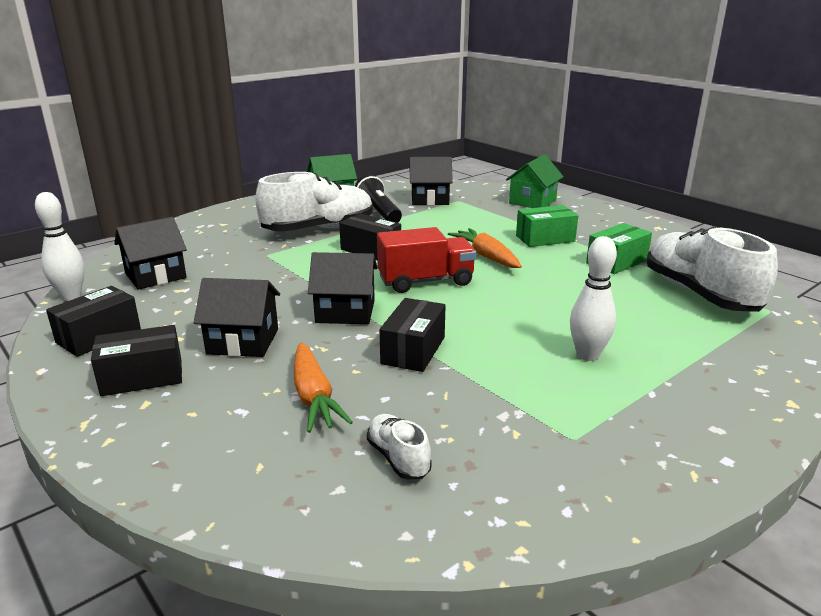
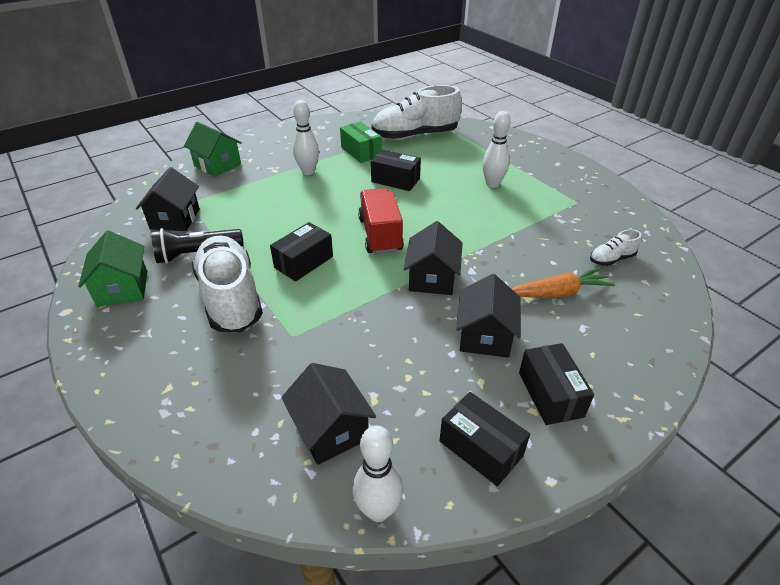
camera: 85 degrees left, 15 degrees up
black box [380,298,446,372] -> black box moved to [371,149,421,191]
orange carrot [448,228,522,268] -> none
green box [516,205,578,247] -> white bowling pin [293,100,319,175]

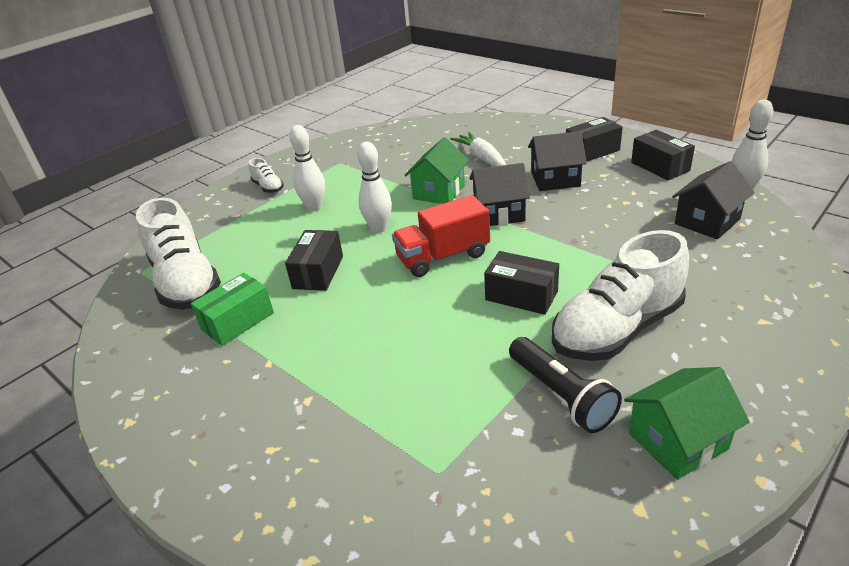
camera: 100 degrees left, 5 degrees down
black house [136,167,200,231] -> none
green house [184,122,242,177] -> green house moved to [405,137,469,204]
white bowling pin [293,100,319,175] -> white bowling pin moved to [357,142,392,233]
black box [439,392,530,486] -> black box turned 60 degrees counterclockwise [631,130,695,180]
orange carrot [512,267,615,298] -> white carrot [450,132,506,166]
white shoe [590,229,642,266] -> white shoe moved to [249,158,284,193]

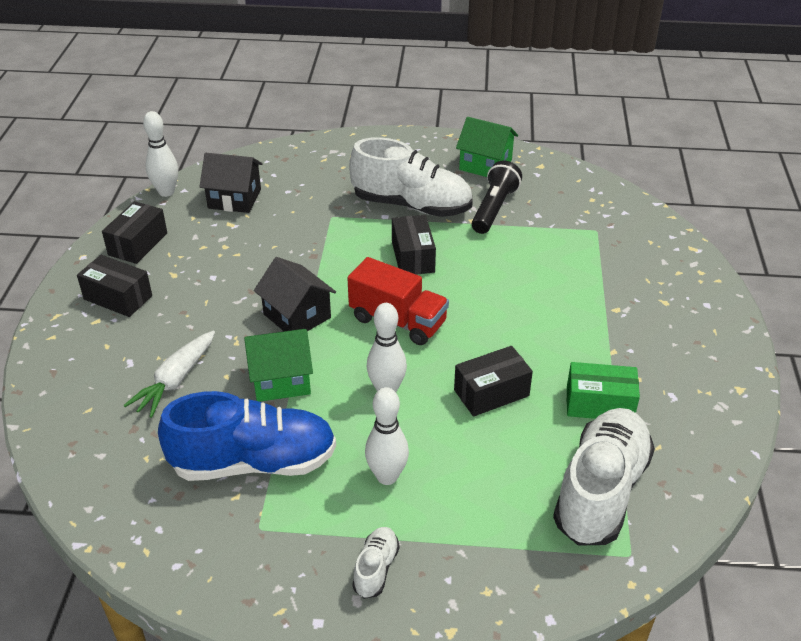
camera: 130 degrees left, 5 degrees up
black house [528,131,587,191] -> none
none -> blue shoe [158,391,336,481]

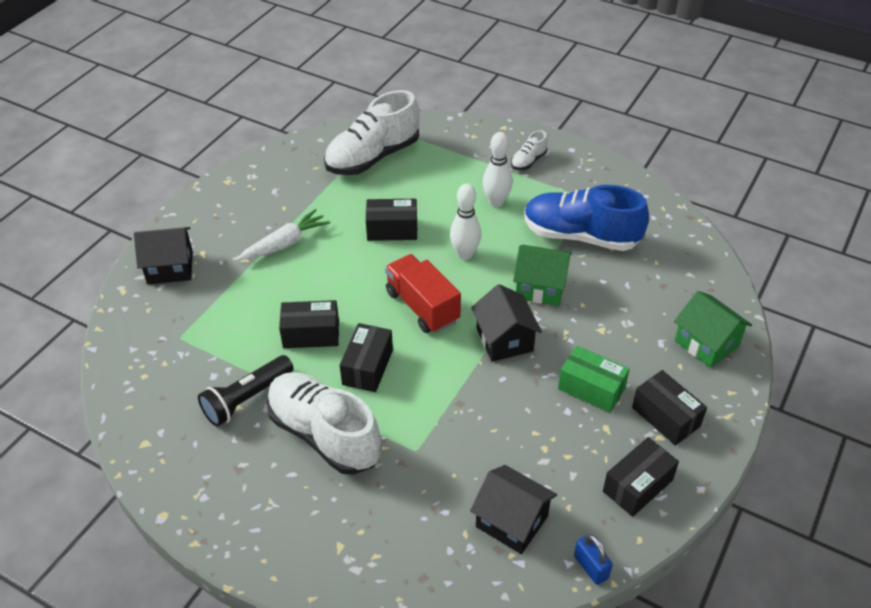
camera: 155 degrees left, 5 degrees up
white carrot [124,330,215,418] -> white carrot moved to [238,209,330,260]
white bowling pin [143,111,178,197] -> blue padlock [574,534,613,585]
green house [456,117,518,177] -> green house moved to [674,291,752,368]
green box [567,362,640,419] -> green box moved to [558,346,630,413]
none -> black house [134,227,193,284]
none -> black box [279,300,339,348]

